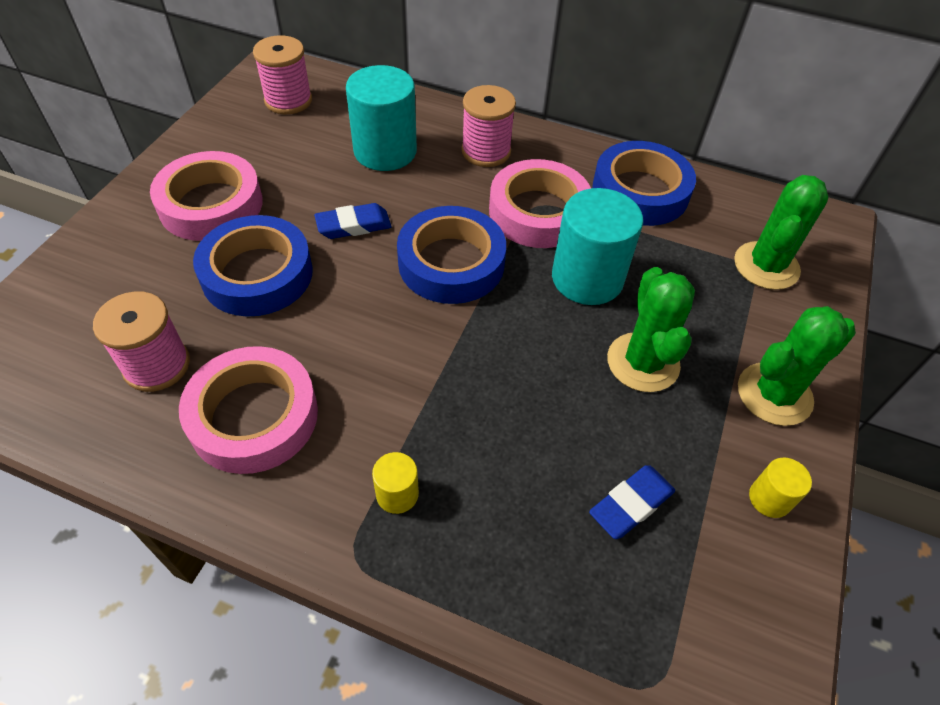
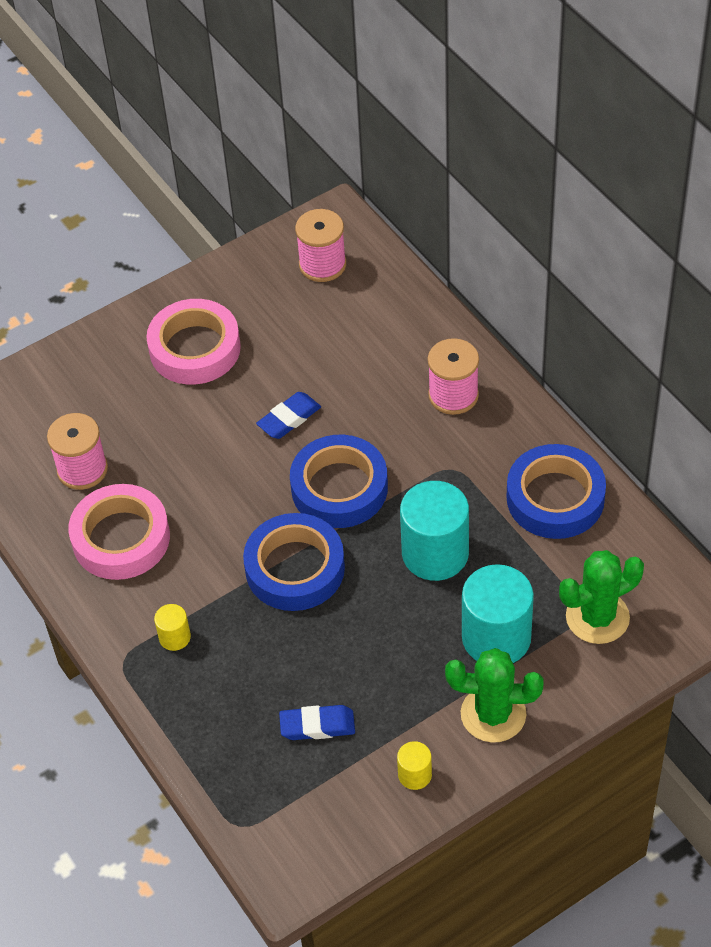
camera: 40 degrees right, 0 degrees up
blue tape [193,215,313,317] -> blue tape moved to [243,513,345,611]
blue eraser [314,203,391,239] -> blue eraser turned 60 degrees counterclockwise [256,392,321,439]
turquoise cylinder [346,65,417,171] -> turquoise cylinder moved to [462,564,534,663]
pink tape [489,159,591,248] -> none
green cactus [607,267,695,392] -> none

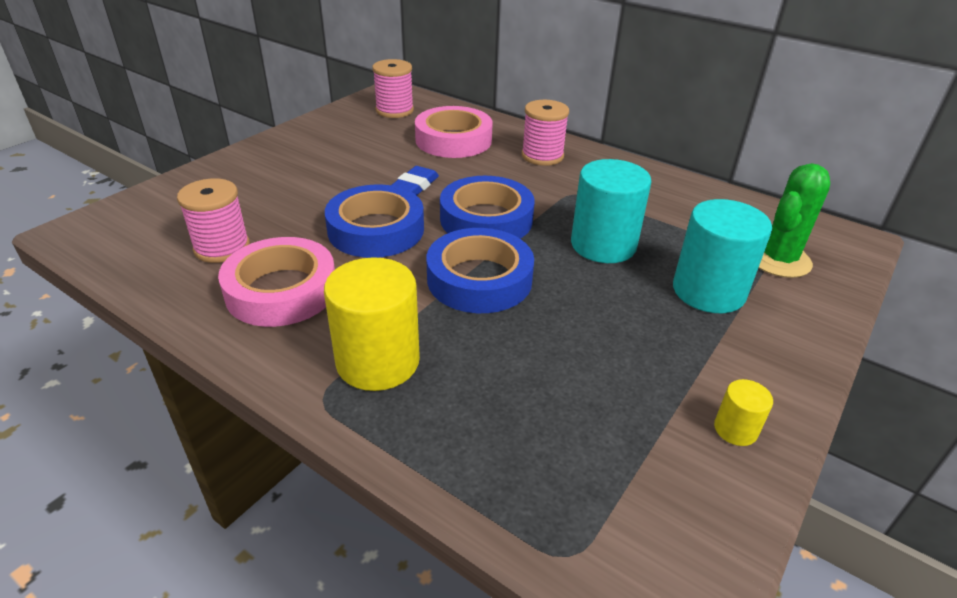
camera: 25 degrees left, 15 degrees down
pink tape [146,299,241,385] -> pink tape moved to [415,106,493,158]
yellow cylinder [154,604,191,651] -> yellow cylinder [324,257,420,391], size x2.14
blue eraser [279,705,355,740] -> none
green cactus [445,648,544,743] -> none
blue tape [507,444,606,539] -> blue tape moved to [325,184,424,258]

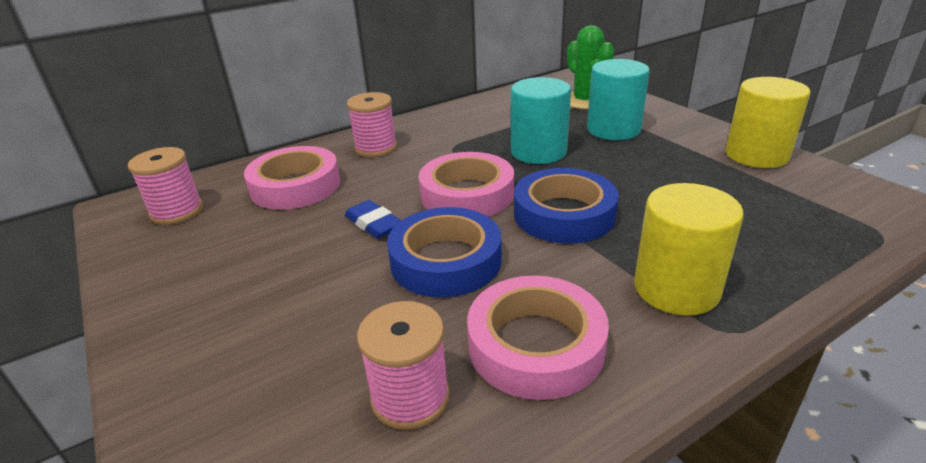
camera: 65 degrees left, 5 degrees down
blue tape [440,176,534,239] -> pink tape [419,152,514,217]
yellow cylinder [714,379,773,446] -> yellow cylinder [725,77,810,168], size x2.14

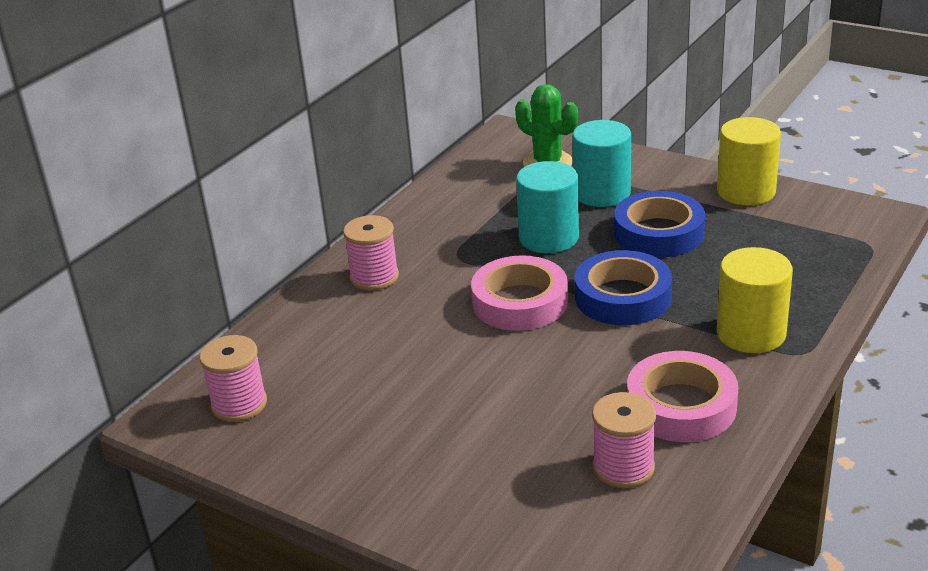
camera: 25 degrees left, 0 degrees up
pink tape [244,146,340,210] -> none
blue eraser [345,200,402,239] -> none
blue tape [387,207,502,298] -> blue tape moved to [614,191,705,257]

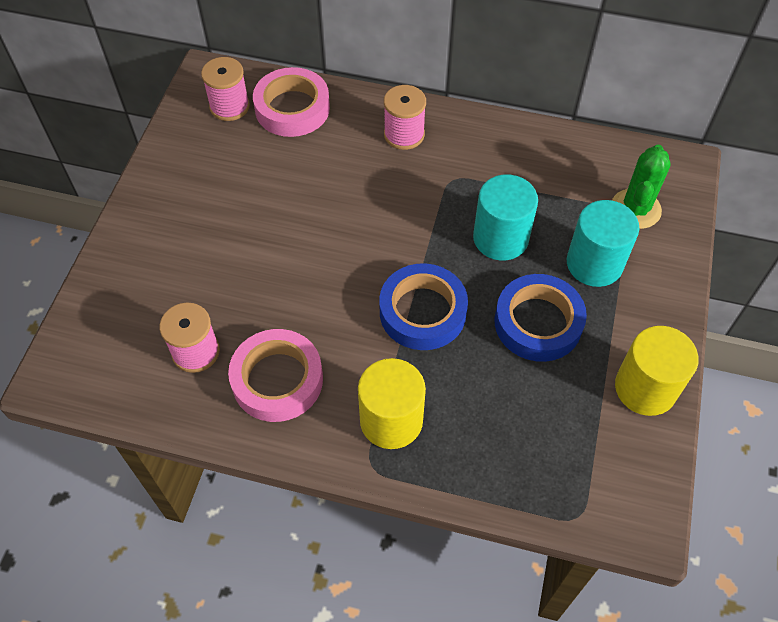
camera: 70 degrees right, 25 degrees up
pink tape [471,255,568,331] -> pink tape moved to [253,67,330,137]

